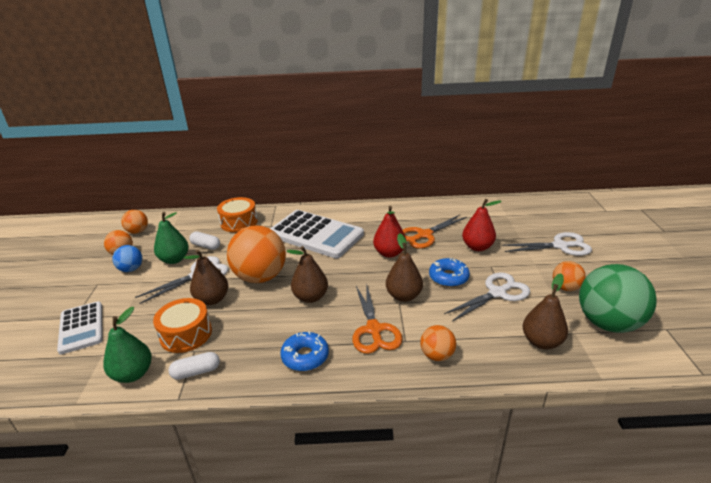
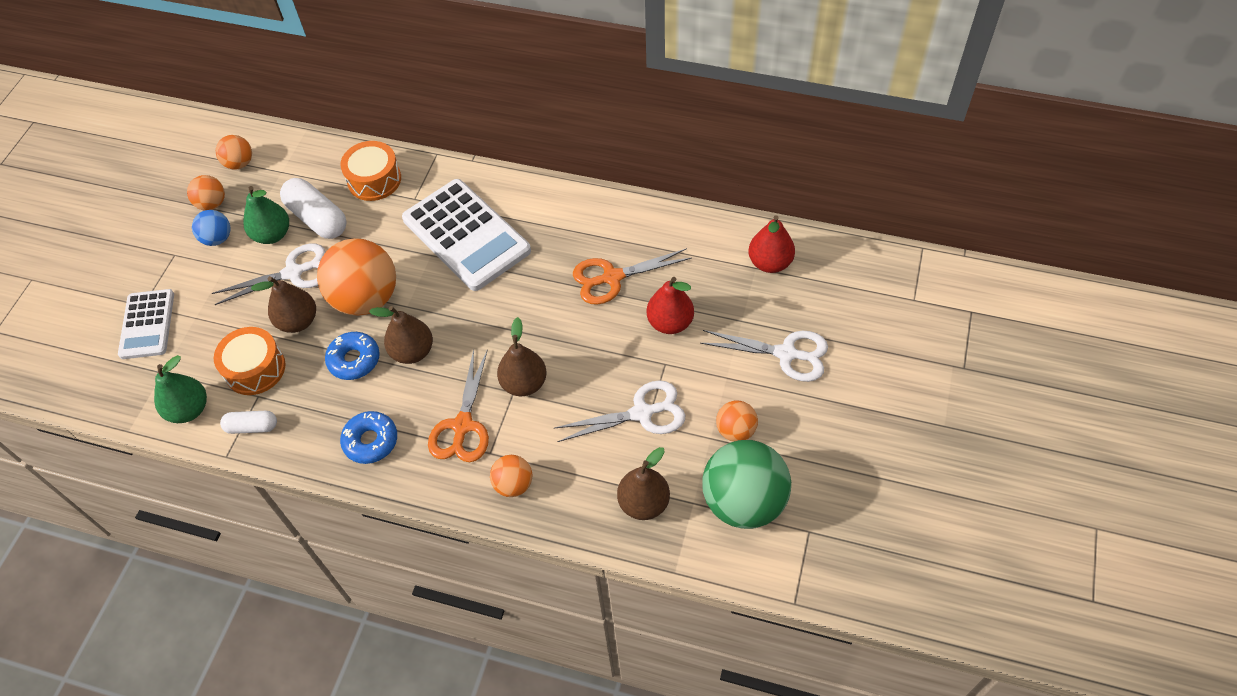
camera: 20 degrees right, 25 degrees up
white capsule [189,232,220,250] -> white capsule [280,178,347,239], size x1.74
red pear [373,206,406,258] -> red pear moved to [748,215,795,273]
blue donut [429,258,470,287] -> blue donut moved to [325,332,380,380]

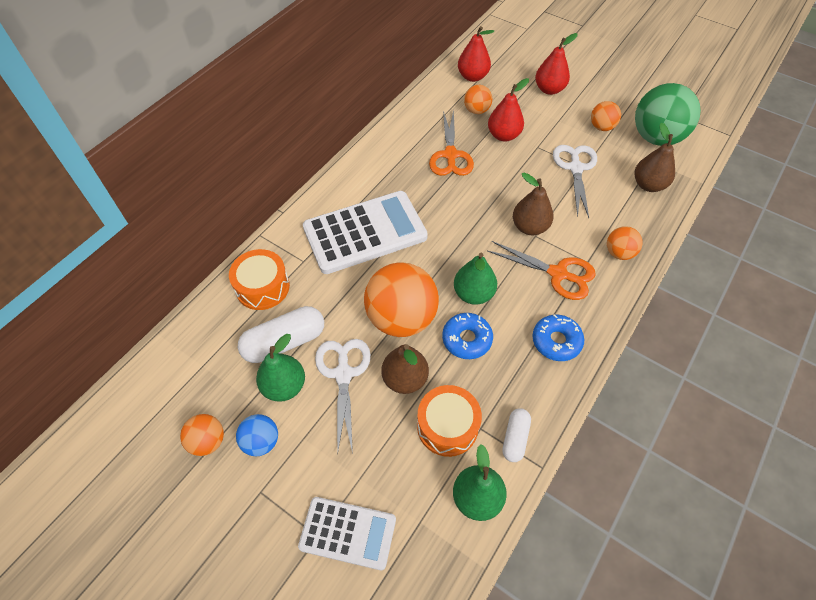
camera: 75 degrees left, 0 degrees up
orange ball [216,135,252,170] -> orange ball moved to [464,85,492,114]
brown pear [369,306,433,364] -> green pear [454,253,497,305]
white scissors [700,330,828,382] -> red pear [535,33,578,95]

